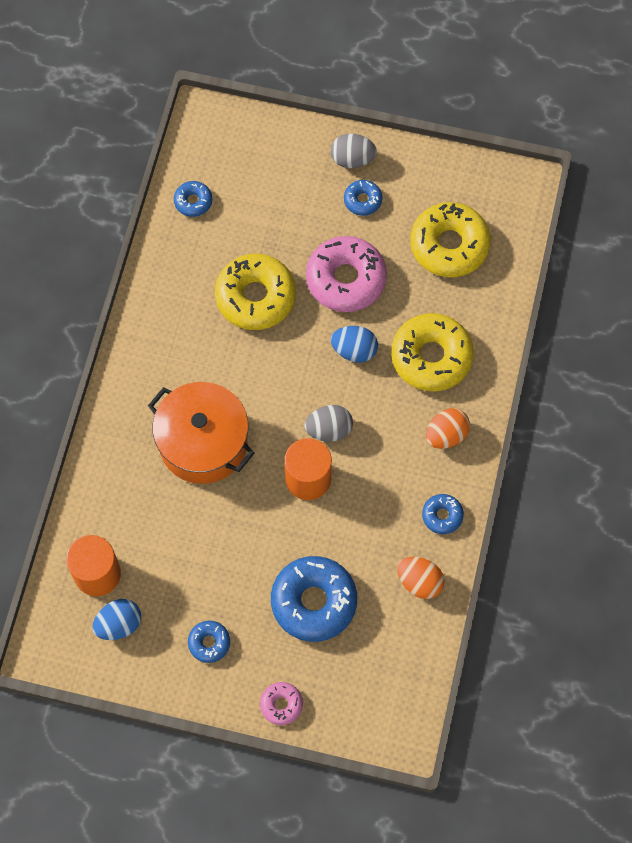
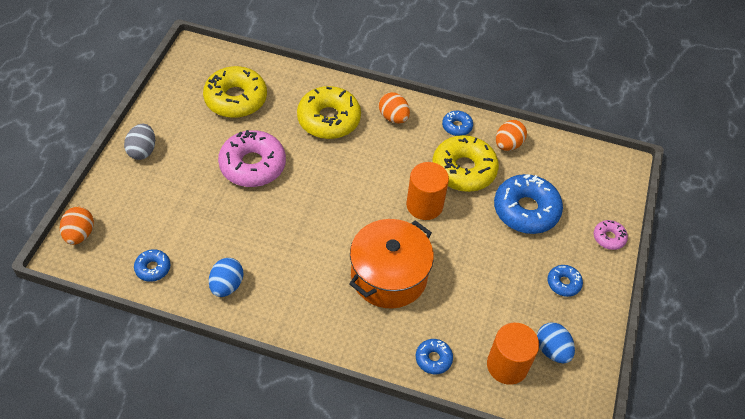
camera: 90 degrees left, 15 degrees down
yellow donut [215,254,296,330] -> yellow donut moved to [432,135,499,192]
grey egg [305,405,353,442] -> none
blue egg [331,326,378,363] -> blue egg moved to [209,258,244,297]
blue donut [344,180,382,216] -> blue donut moved to [416,339,453,374]
none -> orange egg [60,207,94,245]

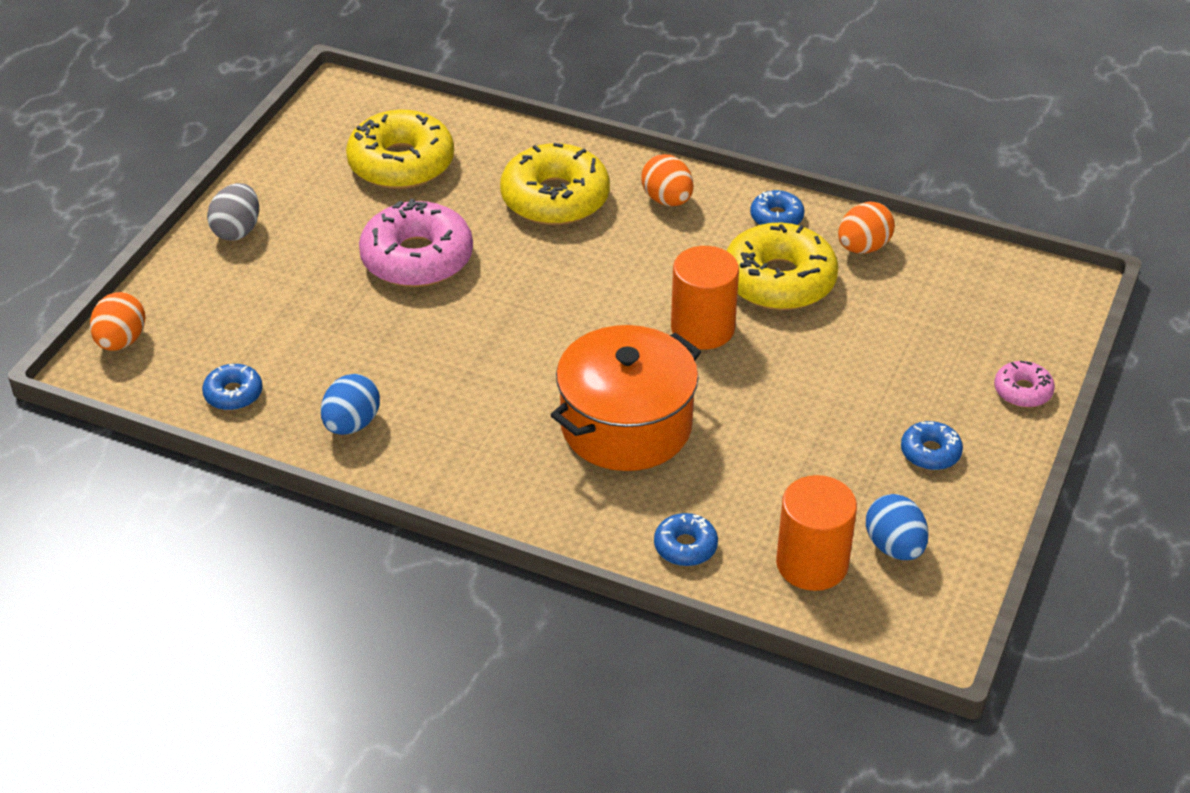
camera: 10 degrees right, 10 degrees down
blue donut [494,174,563,234] -> none

